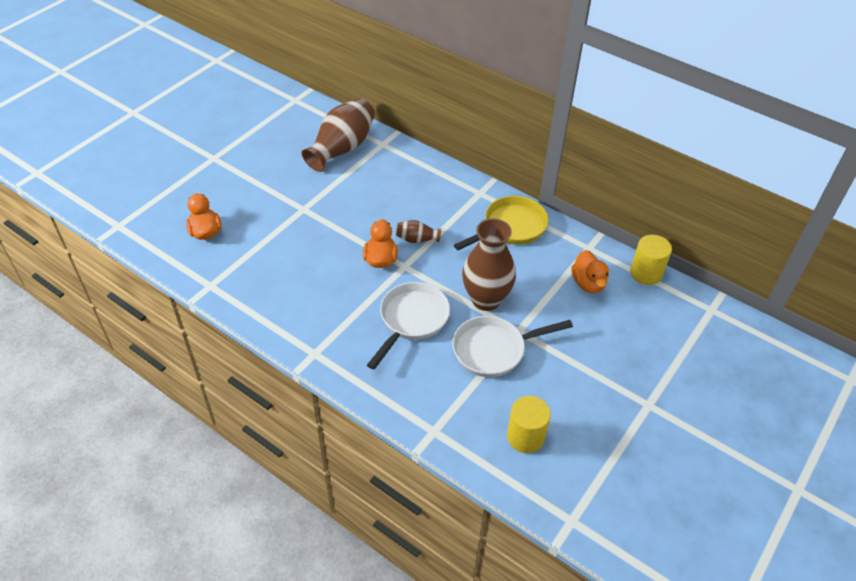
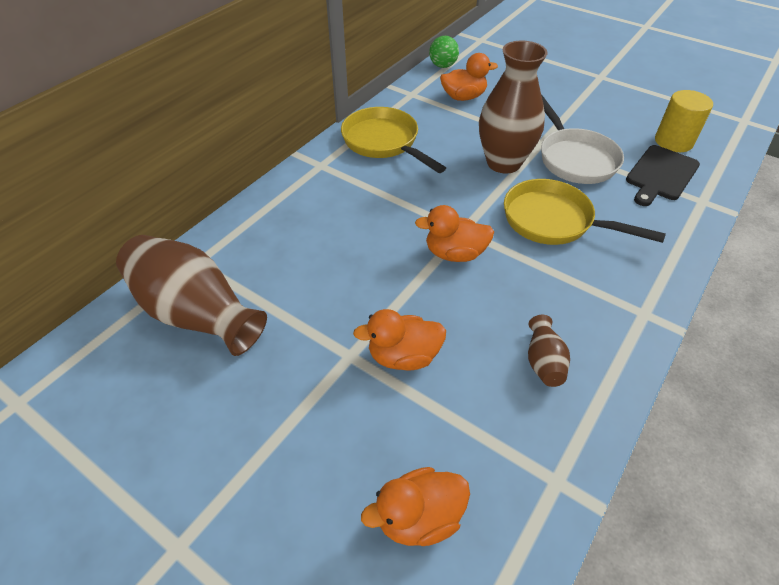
camera: 90 degrees left, 0 degrees up
white pan [367,282,450,369] -> yellow pan [504,179,666,245]
brown vase [396,220,441,243] -> brown vase moved to [528,315,570,387]
yellow cylinder [630,235,672,285] -> green ball [429,36,459,68]
none -> orange duck [353,309,446,371]
none -> black cutting board [626,145,700,206]

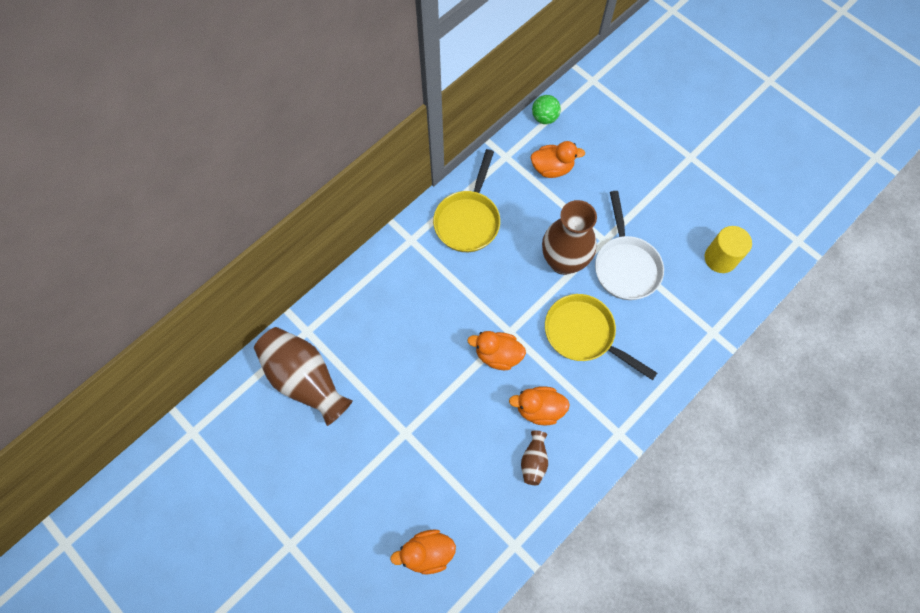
camera: 10 degrees right, 20 degrees up
yellow pan [341,107,446,173] -> yellow pan turned 135 degrees counterclockwise [433,149,500,252]
orange duck [353,309,446,371] -> orange duck moved to [509,386,570,425]
black cutting board [626,145,700,206] -> none

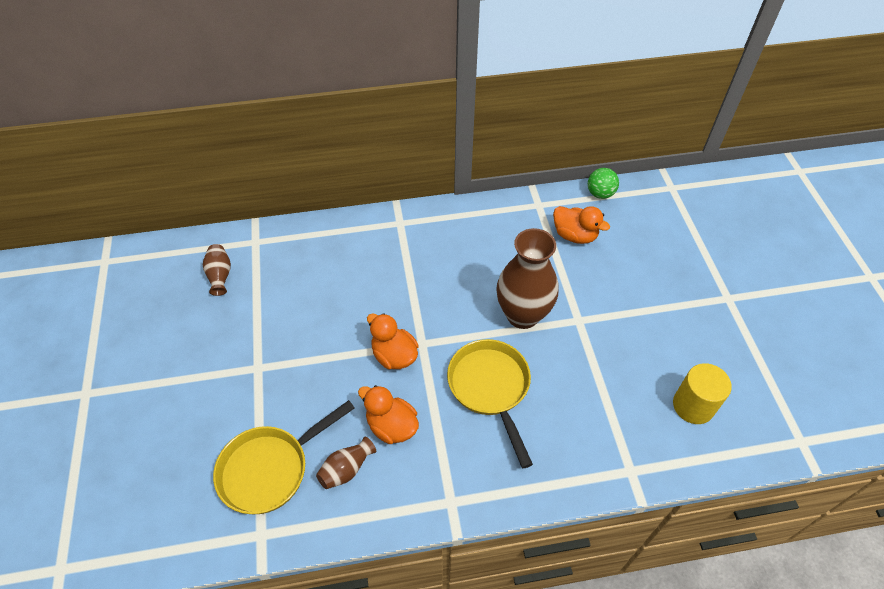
camera: 35 degrees right, 15 degrees down
brown vase [254,327,353,426] -> brown vase [203,244,231,296], size x0.47
orange duck [390,530,456,574] -> none
yellow pan [433,149,500,252] -> yellow pan moved to [213,400,355,514]
white pan [595,191,664,300] -> none

